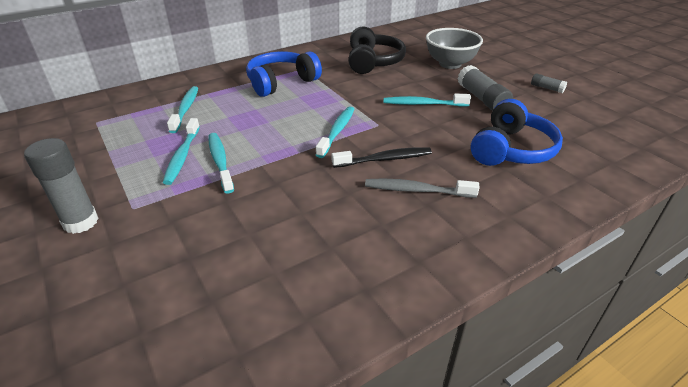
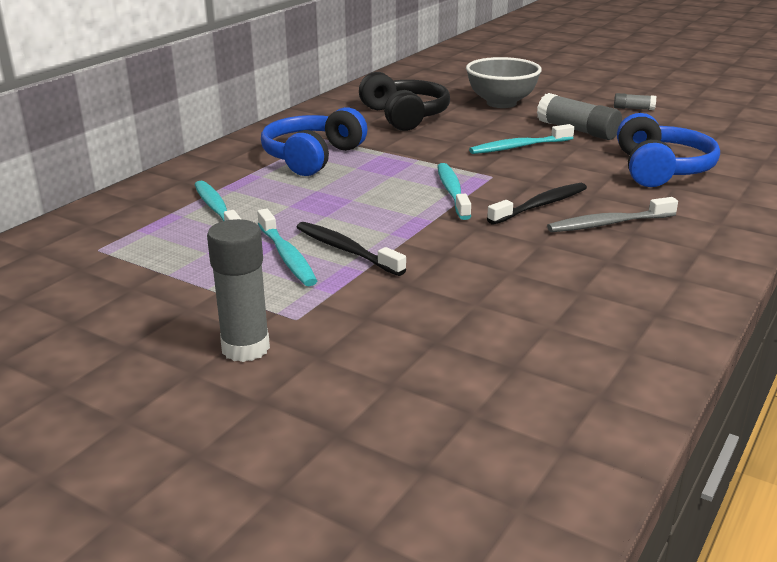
camera: 25 degrees left, 10 degrees down
turquoise toothbrush [209,133,234,193] -> black toothbrush [296,222,407,276]

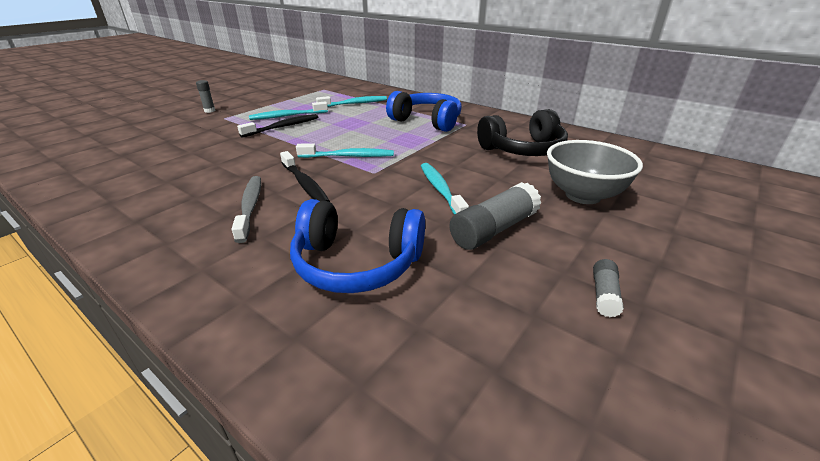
camera: 95 degrees right, 5 degrees up
grey glue stick [207,219,270,362] -> grey glue stick [196,80,216,113], size x0.52

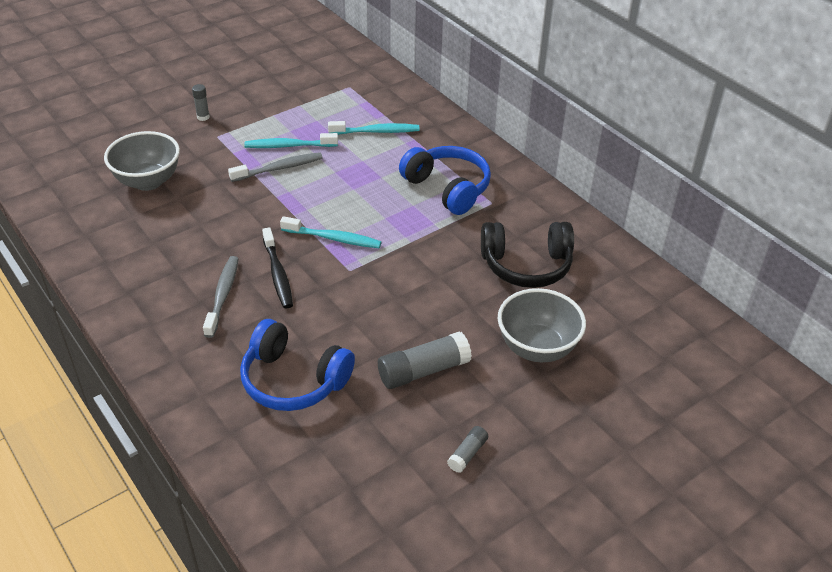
camera: 15 degrees right, 10 degrees up
black toothbrush [237,114,318,138] -> grey toothbrush [228,152,323,182]
turquoise toothbrush [421,163,469,215] -> none
none -> grey bowl [104,131,180,191]

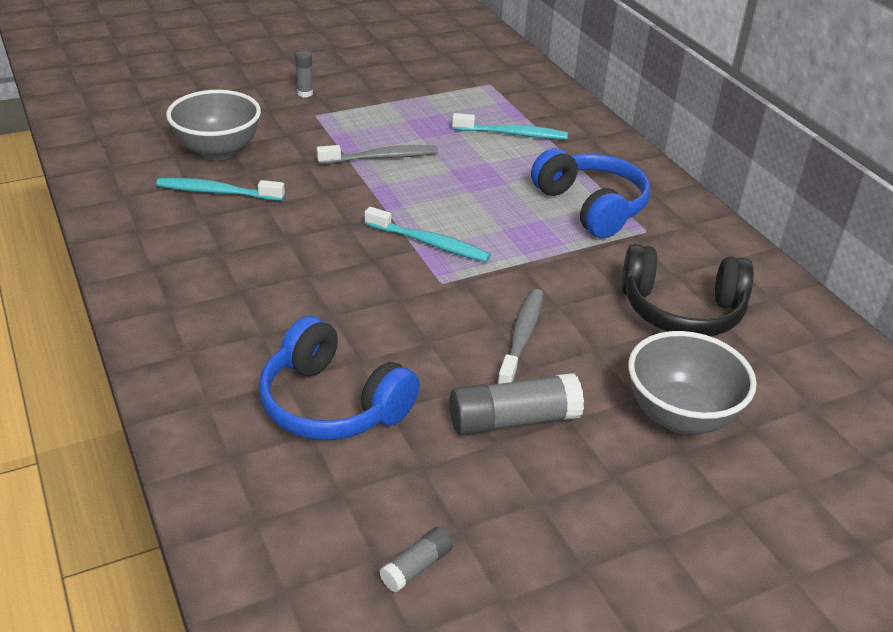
camera: 10 degrees right, 5 degrees down
grey toothbrush [203,256,239,338] -> grey toothbrush moved to [497,289,544,384]
turquoise toothbrush [244,133,338,148] -> turquoise toothbrush moved to [156,178,285,201]
black toothbrush [262,227,293,308] -> none
grey glue stick [447,426,488,473] -> grey glue stick moved to [380,527,453,593]

